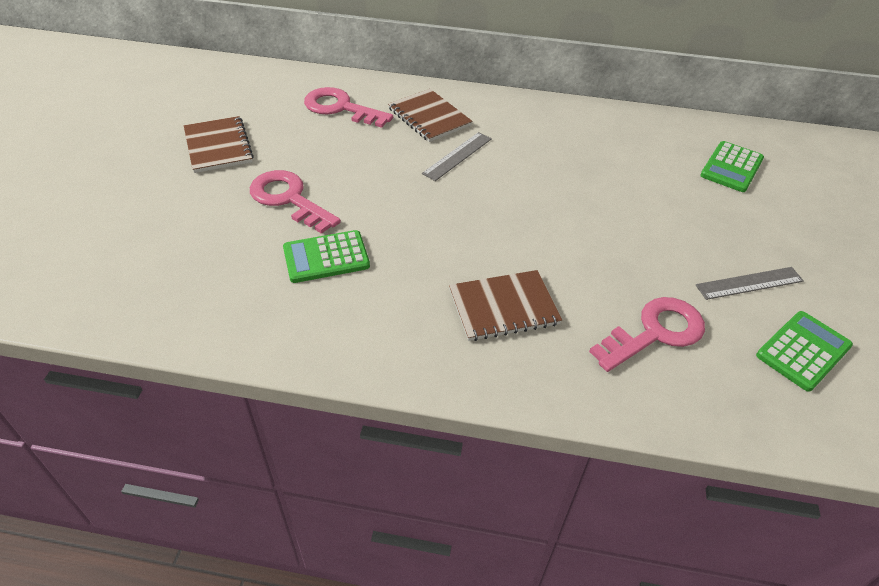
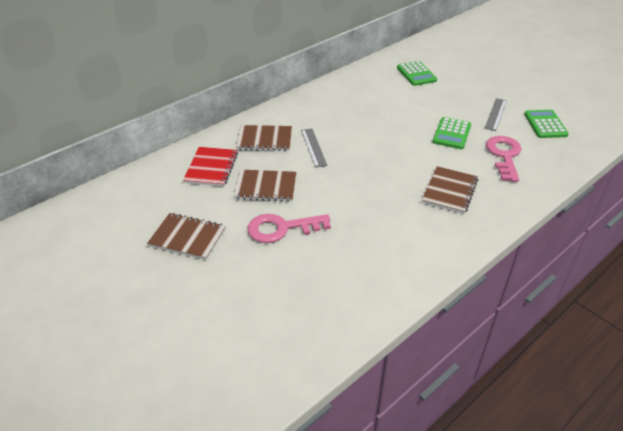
camera: 50 degrees left, 5 degrees down
green calculator [283,230,370,283] -> green calculator moved to [433,117,471,149]
pink key [304,87,393,128] -> red notebook [183,147,238,187]
none -> brown notebook [234,170,296,202]

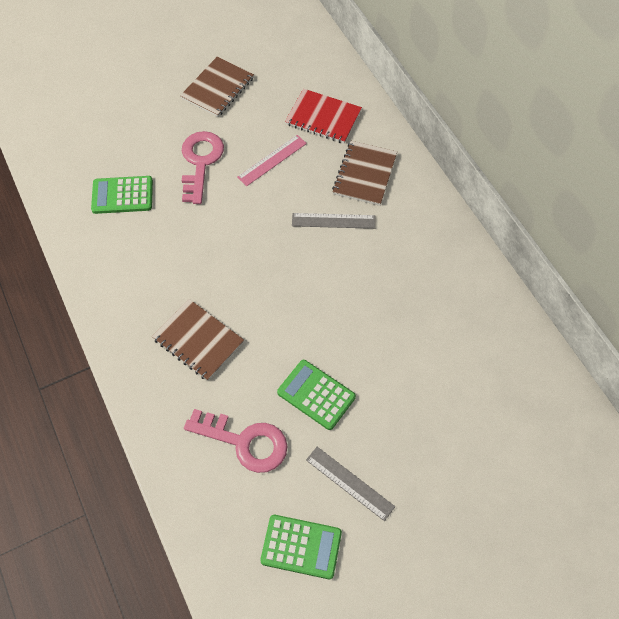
camera: 105 degrees right, 20 degrees up
brown notebook [234,170,296,202] -> pink ruler [237,135,307,186]
green calculator [397,61,437,86] -> green calculator moved to [91,176,153,214]

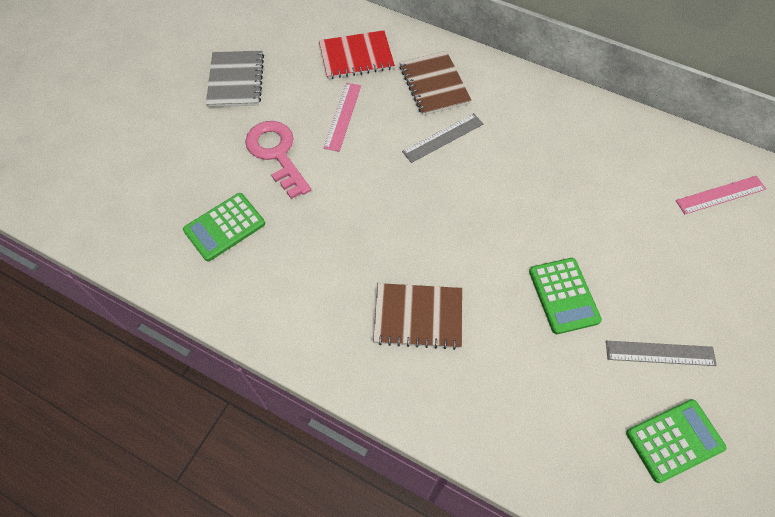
camera: 35 degrees left, 0 degrees up
brown notebook [180,57,254,117] -> grey notebook [206,51,264,107]
pink key [184,409,287,473] -> none
green calculator [277,360,356,430] -> green calculator turned 105 degrees counterclockwise [529,258,602,334]
none -> pink ruler [676,176,766,214]

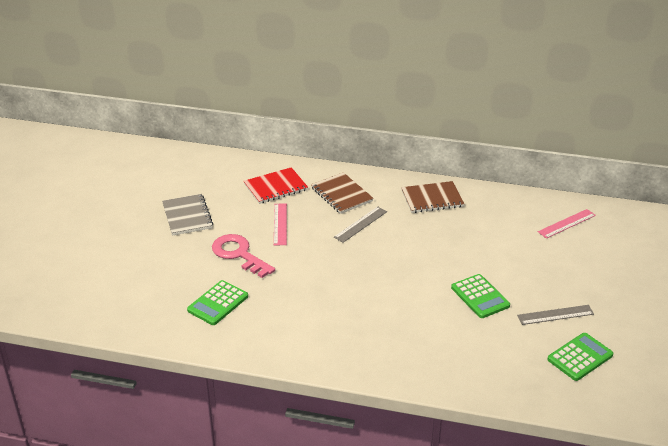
camera: 15 degrees left, 25 degrees down
brown notebook [373,283,462,350] -> brown notebook moved to [401,181,464,213]

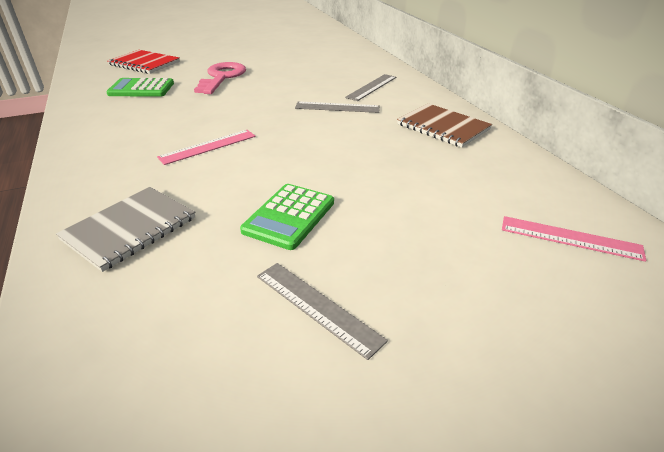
camera: 55 degrees right, 0 degrees up
grey notebook [162,194,213,236] -> grey notebook moved to [56,187,195,272]
red notebook [244,167,308,204] -> red notebook moved to [108,50,180,74]
pink ruler [274,203,287,246] -> pink ruler moved to [157,130,256,165]
brown notebook [311,172,374,214] -> grey ruler [345,74,396,101]
green calculator [547,333,613,381] -> none

